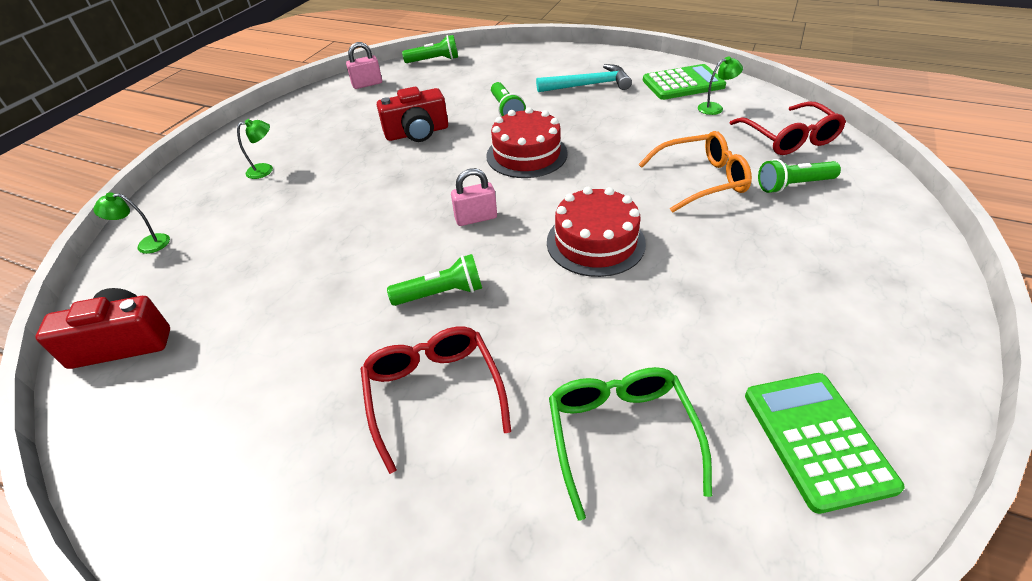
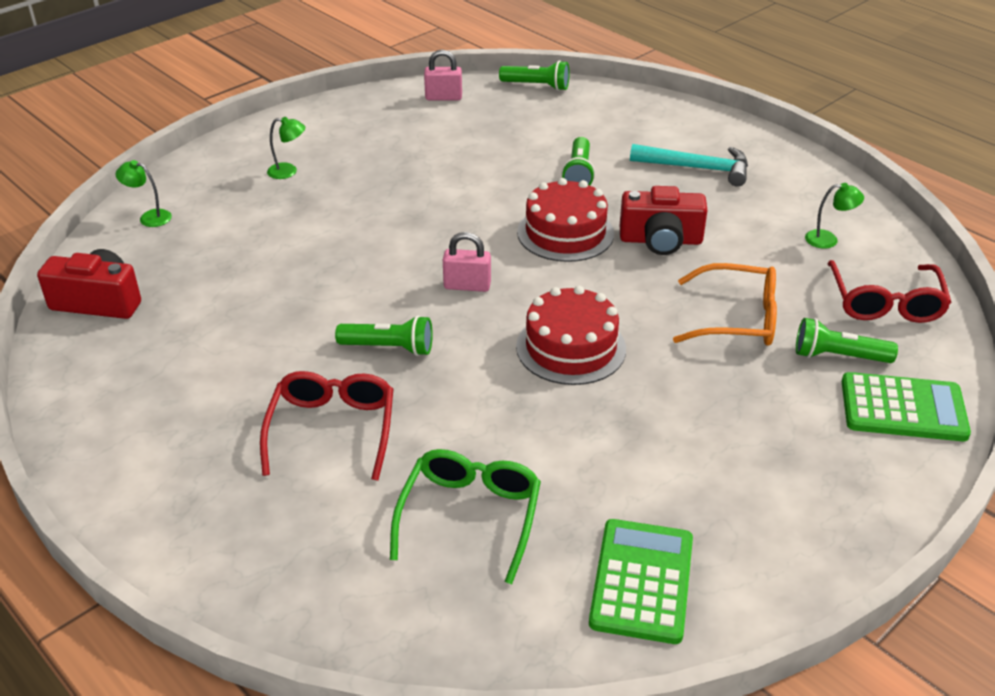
camera: 20 degrees right, 5 degrees down
red camera [377,87,448,142] -> red camera moved to [620,186,708,255]
green calculator [643,64,726,100] -> green calculator moved to [842,372,971,442]

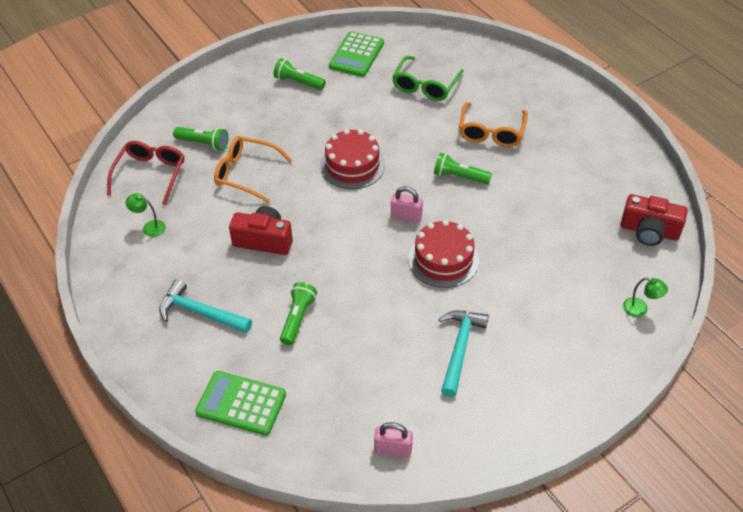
camera: 170 degrees left, 10 degrees up
red glasses [260,371,393,481] -> orange glasses [459,102,528,147]
green lamp [267,117,305,179] -> none
green flashlight [499,60,570,91] -> green flashlight moved to [273,58,326,90]
red cake [517,178,614,262] -> red cake moved to [408,220,479,288]
green calculator [842,372,971,442] -> green calculator moved to [195,371,286,436]
none -> turquoise hammer [439,311,489,397]

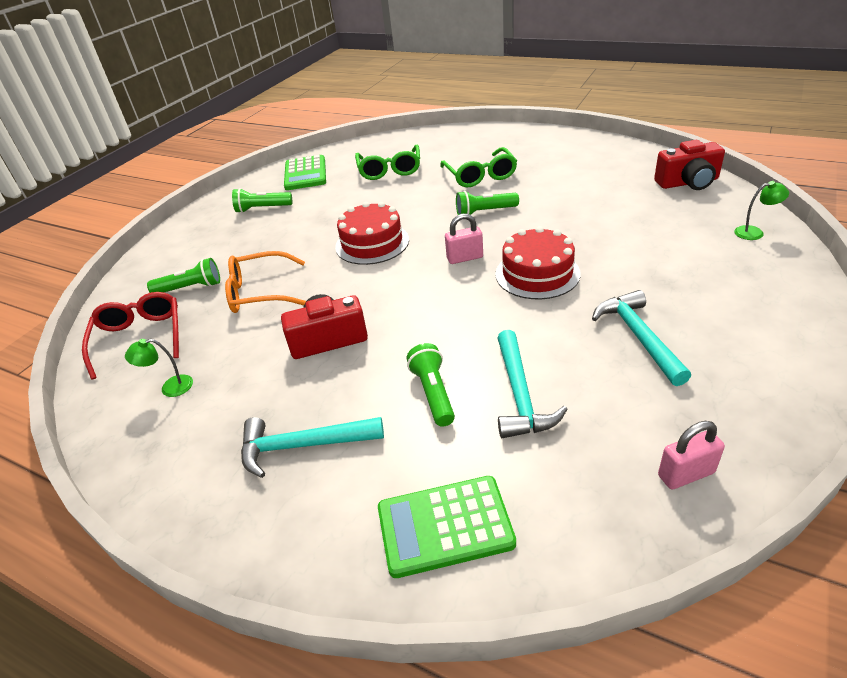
camera: 25 degrees left, 10 degrees down
orange glasses [459,102,528,147] -> green glasses [440,147,517,187]
none -> turquoise hammer [497,330,568,438]

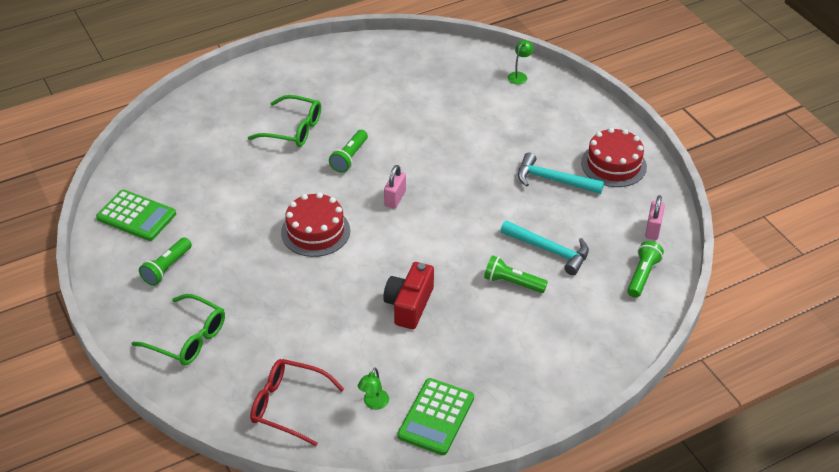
camera: 60 degrees left, 5 degrees up
green flashlight [147,258,220,293] -> green flashlight moved to [627,241,664,298]
orange glasses [225,251,306,313] -> none
turquoise hammer [241,417,384,478] -> none
green glasses [355,145,420,180] -> green glasses moved to [132,294,225,365]
green calculator [378,476,516,578] -> green calculator moved to [397,378,474,455]
red cake [495,226,581,300] -> red cake moved to [581,128,647,187]
red camera [654,140,725,190] -> none

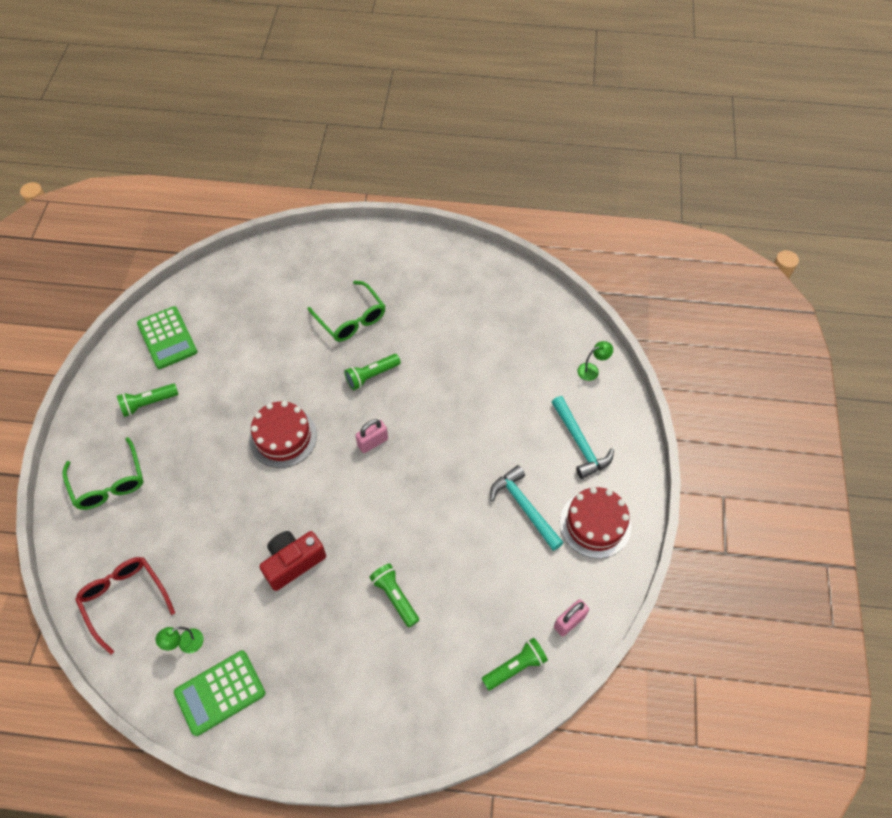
camera: 35 degrees right, 15 degrees up
turquoise hammer [500,220,589,275] -> turquoise hammer moved to [552,396,614,479]

